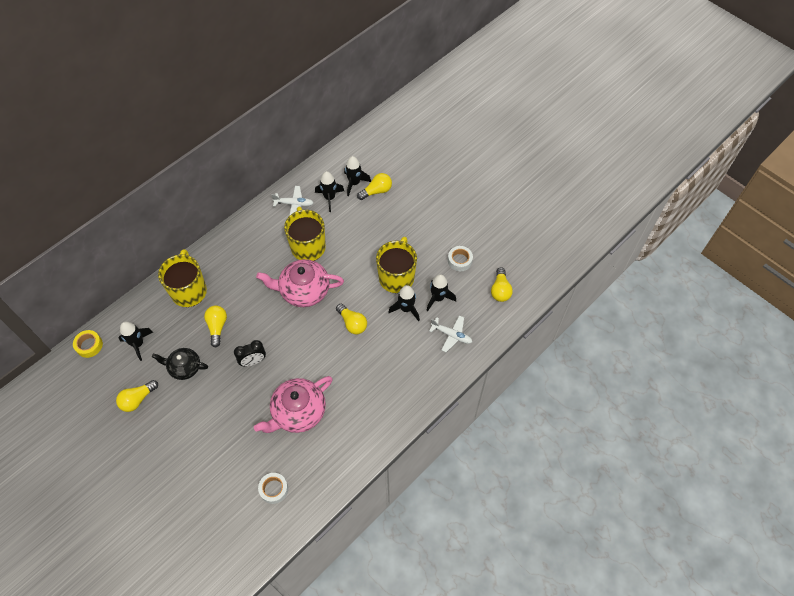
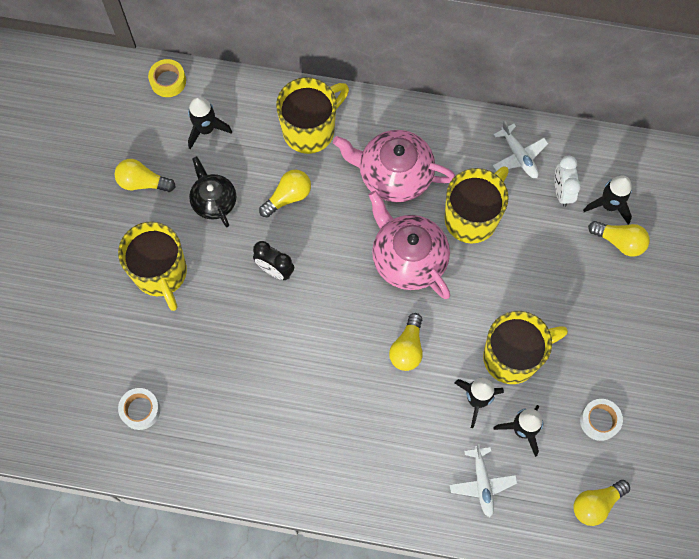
camera: 55 degrees right, 10 degrees up
pink teapot [254,376,333,433] -> pink teapot moved to [333,130,455,202]
black rocket [315,171,344,212] -> white clock [555,156,581,207]
none -> yellow mug [118,221,187,311]

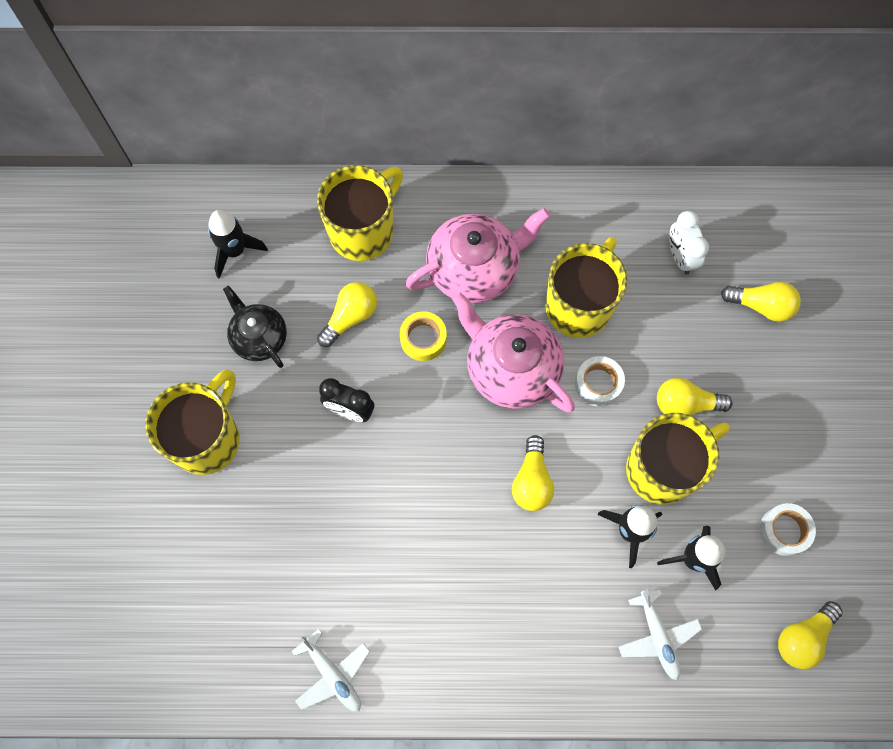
camera: 10 degrees left, 0 degrees up
yellow light bulb [114,159,175,192] -> yellow light bulb moved to [657,378,733,415]
yellow mug [118,221,187,311] -> yellow mug turned 120 degrees counterclockwise [145,370,240,475]
white tape [118,388,160,430] -> white tape moved to [575,356,625,407]
yellow tape [148,59,186,97] -> yellow tape moved to [400,311,447,361]
pink teapot [333,130,455,202] -> pink teapot turned 150 degrees clockwise [405,208,550,304]
white plane [493,121,548,178] -> white plane moved to [291,629,370,711]
black rocket [583,175,632,225] -> none

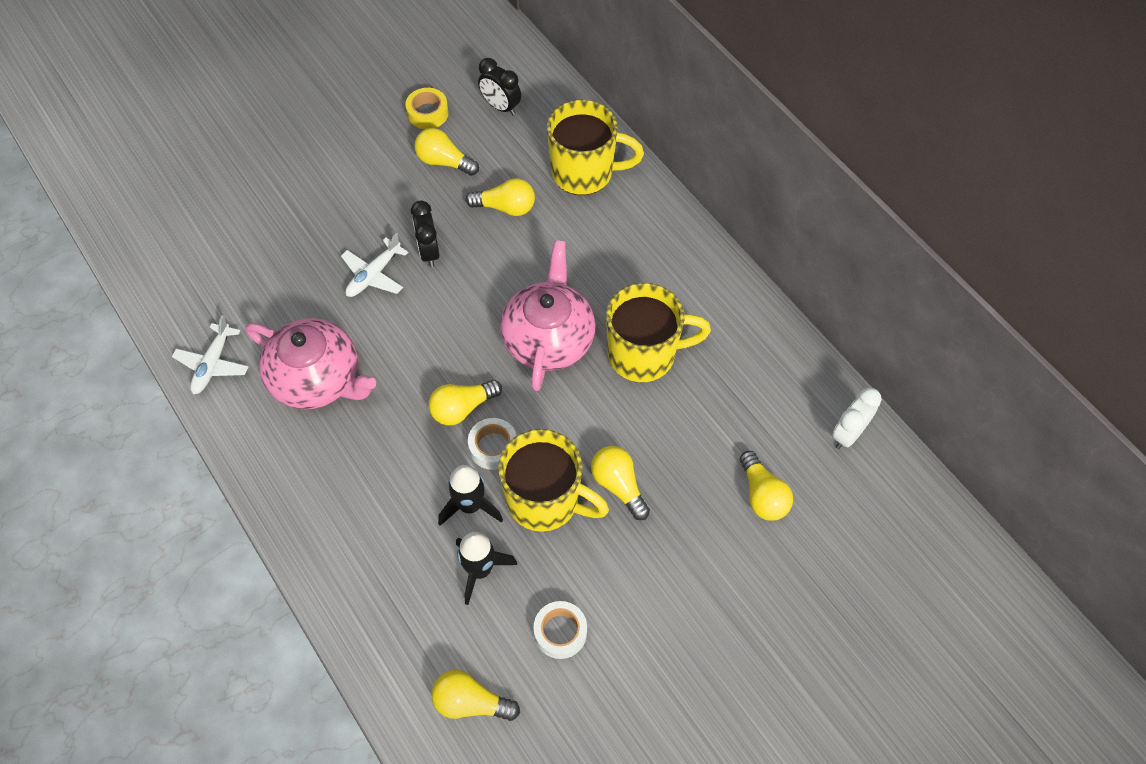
camera: 55 degrees right, 10 degrees down
yellow mug [145,370,240,475] -> none
black rocket [208,210,268,279] -> black clock [478,58,521,115]
black teapot [223,286,287,368] -> yellow light bulb [414,128,479,176]
yellow tape [400,311,447,361] -> yellow tape moved to [405,88,448,129]
pink teapot [405,208,550,304] -> pink teapot moved to [246,318,376,409]
white tape [575,356,625,407] -> white tape moved to [468,418,517,470]
white plane [619,589,702,680] -> white plane moved to [341,233,409,297]
white clock [669,211,709,275] -> white clock moved to [832,387,882,449]

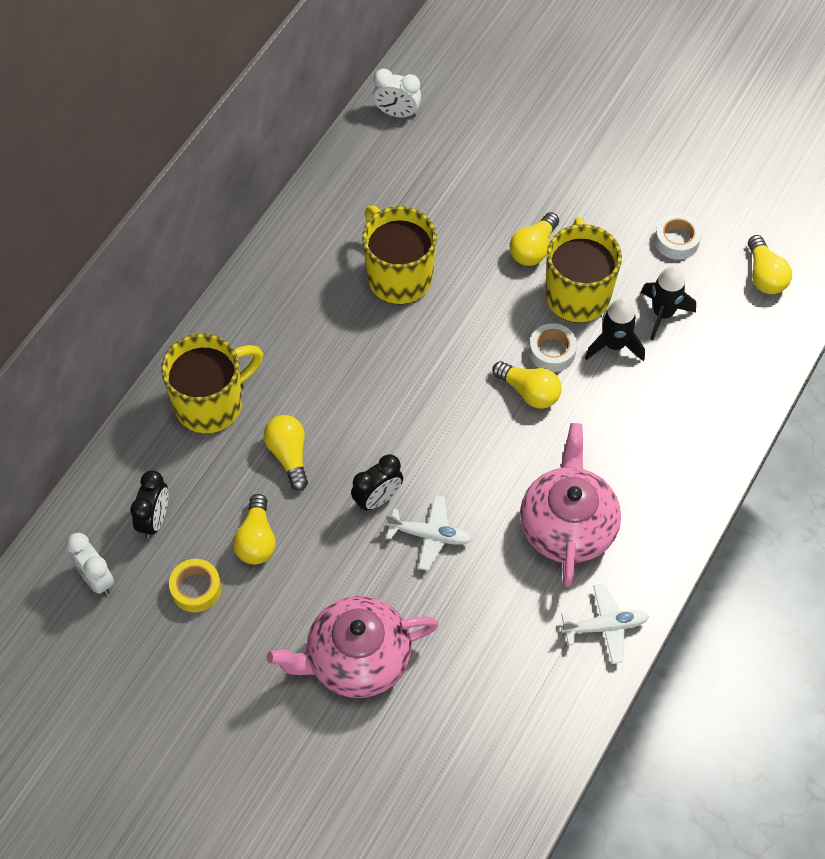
camera: 115 degrees left, 0 degrees up
pink teapot [500,240,596,391] -> pink teapot moved to [267,596,439,698]
yellow mug [547,100,644,195] -> yellow mug turned 75 degrees clockwise [161,334,263,434]
yellow light bulb [739,451,793,521] -> none
none -> white clock [66,533,114,595]

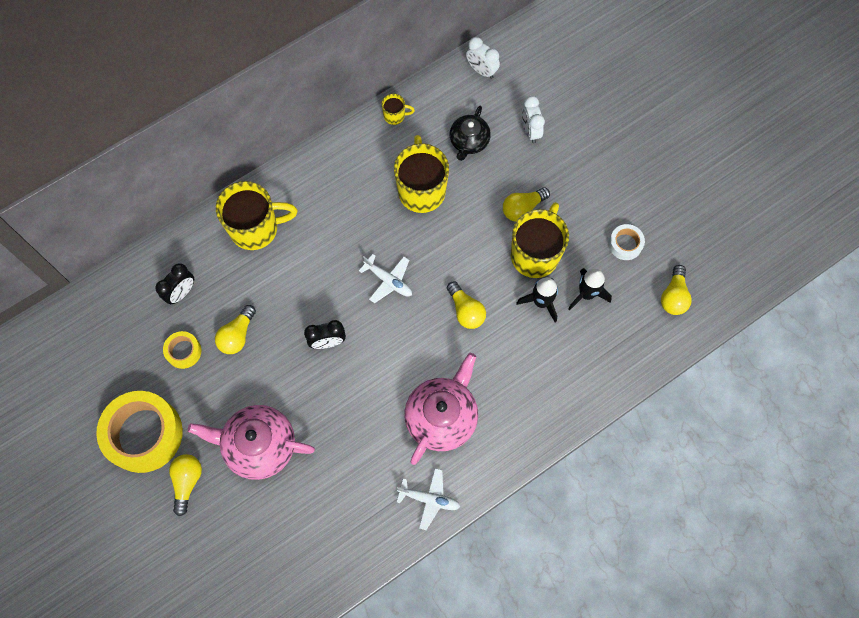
camera: 25 degrees right, 10 degrees up
white clock [66,533,114,595] -> white clock moved to [522,96,545,143]
yellow light bulb [264,415,308,491] -> yellow light bulb moved to [169,454,202,516]
white plane [386,495,472,571] -> white plane moved to [359,254,412,303]
white tape [529,323,577,372] -> none
none -> yellow tape [96,391,183,473]
none -> yellow mug [382,94,415,125]
none -> black teapot [450,106,491,161]

